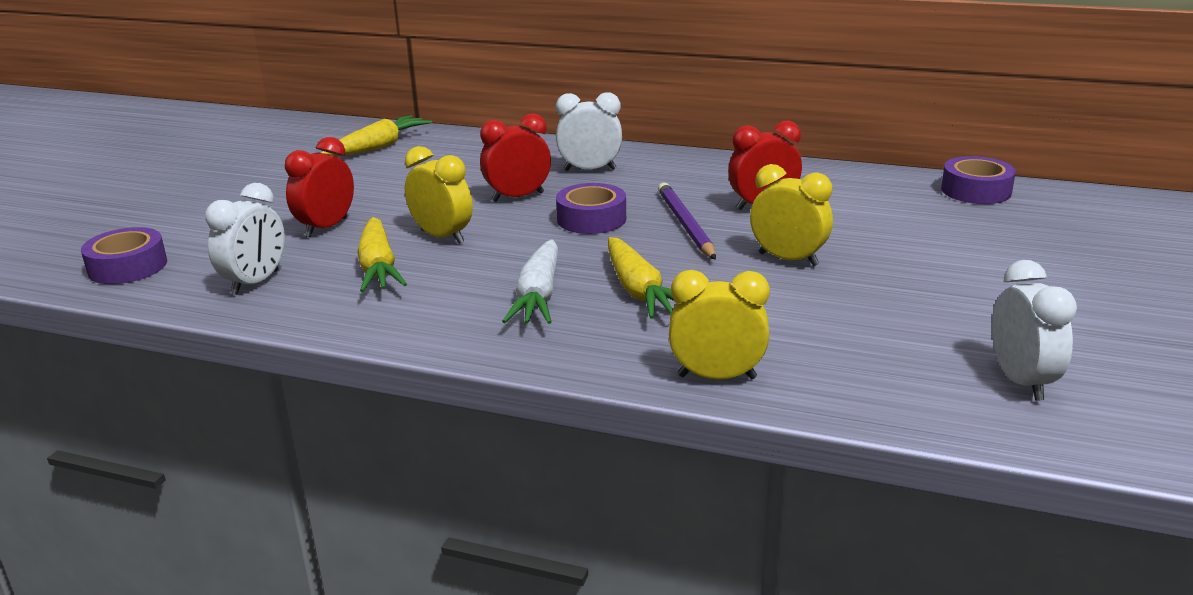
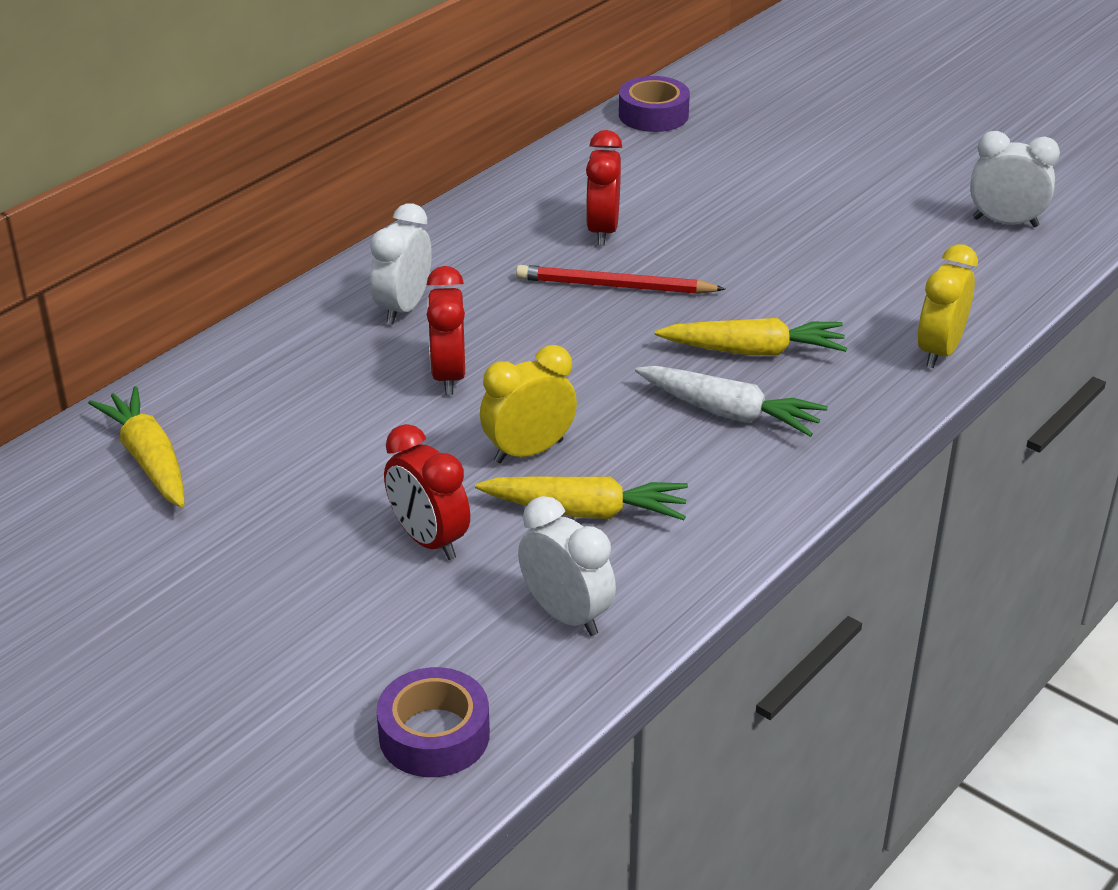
camera: 70 degrees left, 10 degrees up
purple tape [556,183,626,234] -> none
purple pencil [658,182,716,260] -> red pencil [516,265,725,294]
yellow clock [750,164,833,266] -> none

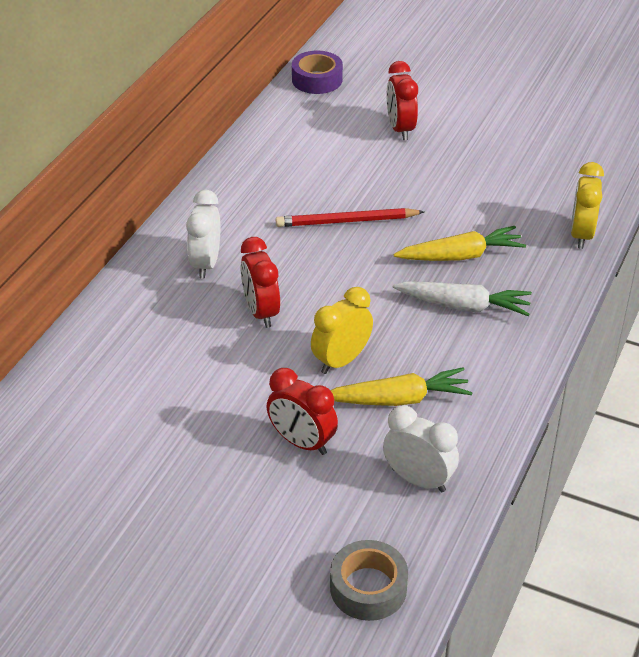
camera: 15 degrees left, 5 degrees up
yellow carrot [88,386,184,508] -> none
purple tape [376,667,490,777] -> grey tape [330,540,408,621]
red clock [586,130,622,246] -> red clock moved to [387,61,418,140]
white clock [970,131,1060,227] -> none

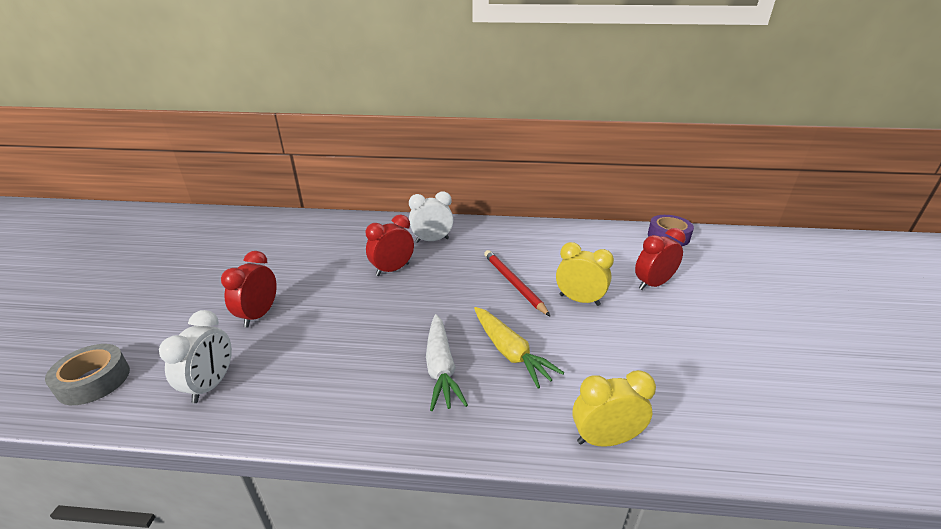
camera: 70 degrees right, 10 degrees down
yellow clock [311,287,373,374] -> yellow clock moved to [556,242,614,306]
yellow carrot [331,367,473,406] -> none

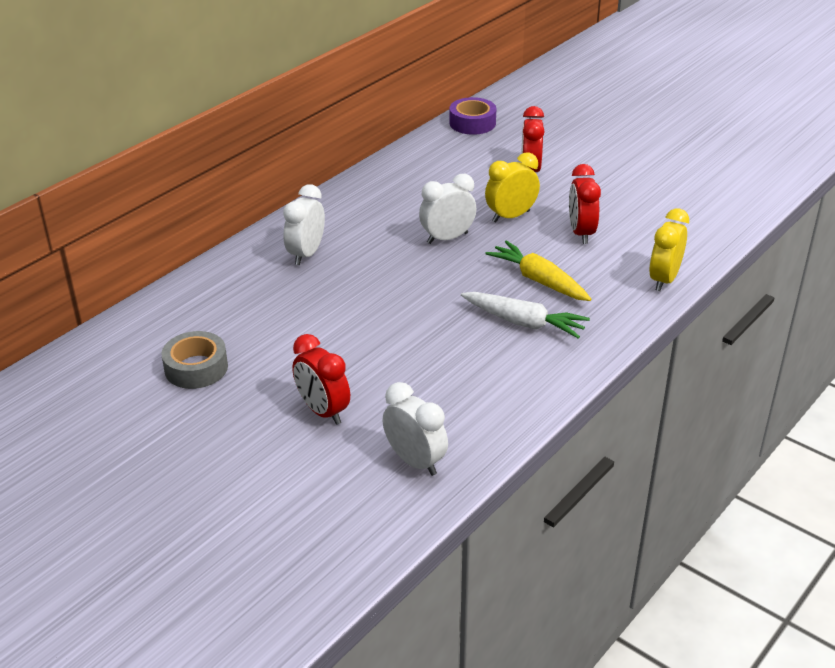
camera: 55 degrees left, 5 degrees up
grey tape [45,344,130,405] -> grey tape moved to [162,331,228,389]
red clock [366,214,414,276] -> red clock moved to [569,164,601,244]
yellow carrot [474,307,564,388] -> yellow carrot turned 135 degrees counterclockwise [485,240,591,301]
red pencil [484,250,551,317] -> white clock [419,174,476,244]

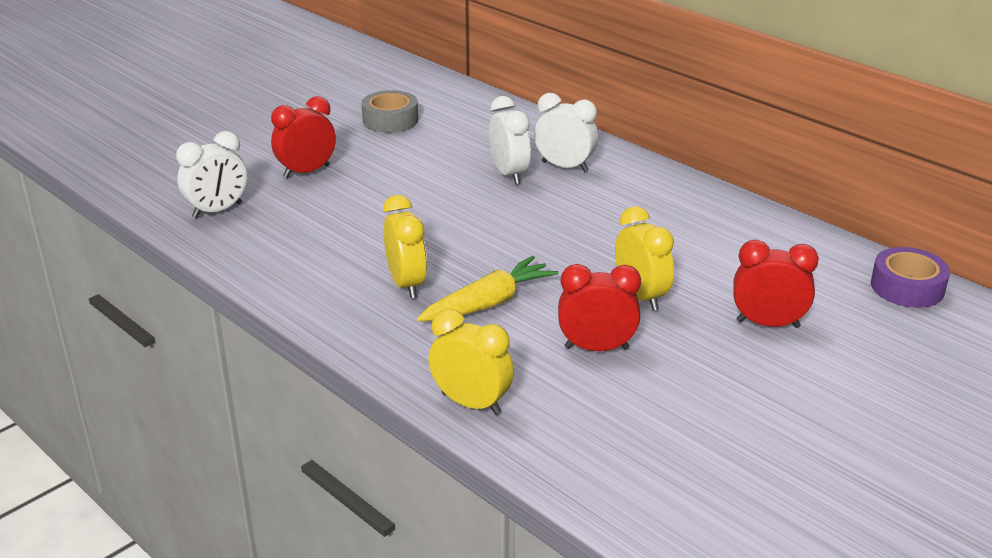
camera: 95 degrees right, 5 degrees down
white clock [419,174,476,244] -> white clock moved to [489,96,531,185]
white carrot [461,292,590,339] -> yellow clock [383,195,427,298]

